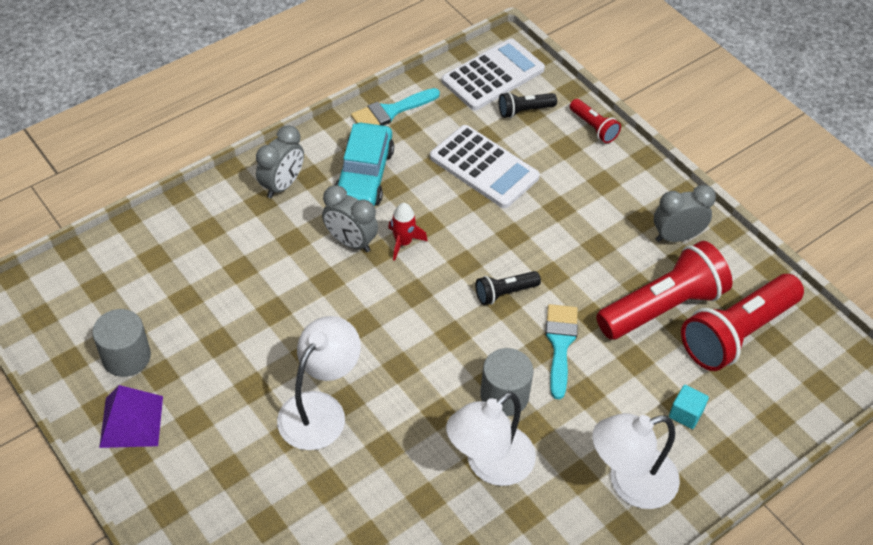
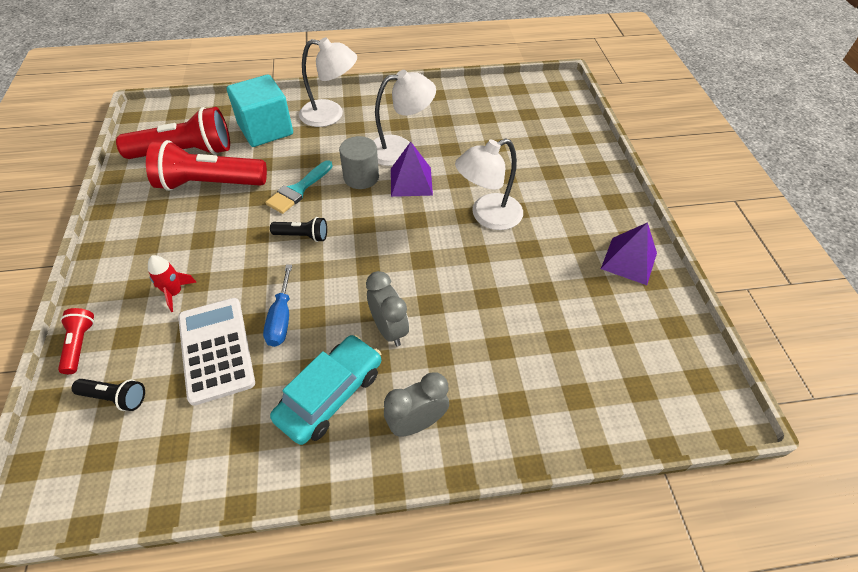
camera: 150 degrees left, 0 degrees up
grey cylinder [92,309,151,377] -> none
turquoise brush [351,88,440,126] -> none
red rocket [388,203,428,261] -> red rocket moved to [148,255,197,312]
white calculator [442,38,545,110] -> none
grey clock [654,185,716,242] -> none
turquoise cube [669,385,709,429] -> turquoise cube [227,74,293,147], size x2.40
none -> blue screwdriver [263,264,292,347]
none -> purple pyramid [391,142,433,197]

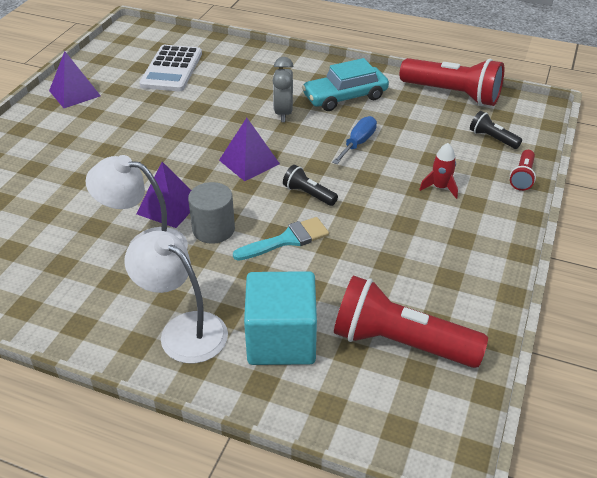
camera: 150 degrees left, 10 degrees down
red flashlight [146,140,267,191] -> red flashlight moved to [399,58,504,106]
white calculator [178,298,255,406] -> white calculator moved to [139,45,202,91]
grey clock [384,372,449,437] -> none
white lamp [455,138,523,230] -> none
none -> purple pyramid [219,118,280,181]

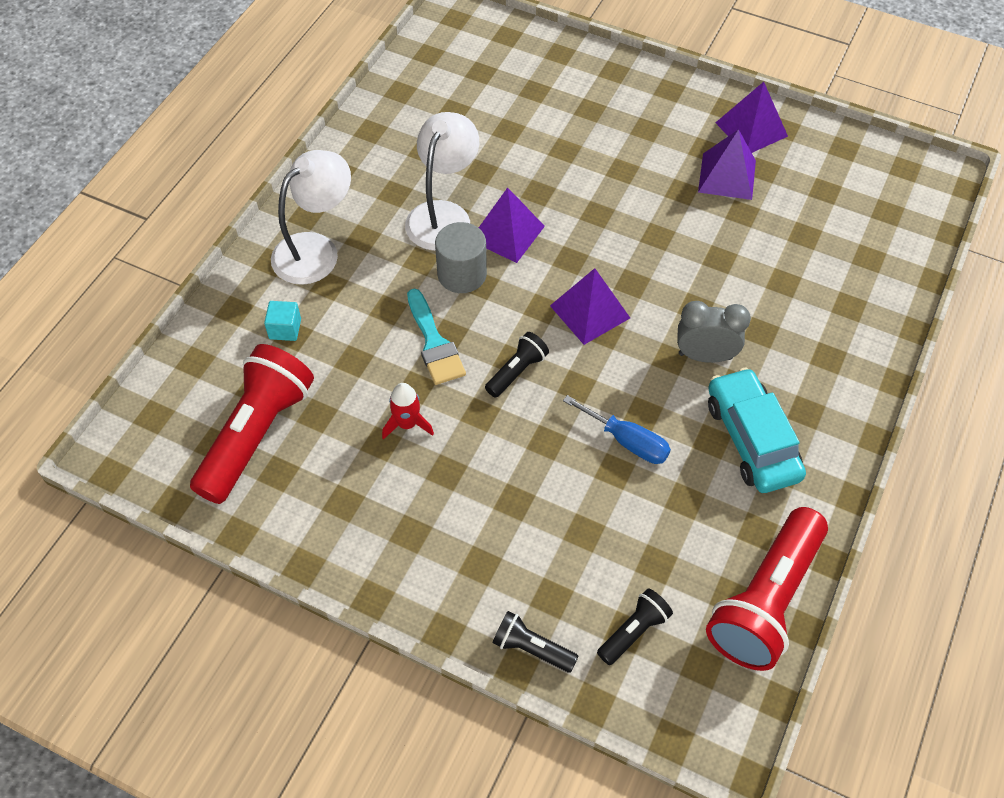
camera: 95 degrees right, 15 degrees up
white calculator [139,45,202,91] -> none
turquoise cube [244,271,317,365] -> turquoise cube [264,301,301,341], size x0.42
red rocket [419,143,458,199] -> red rocket moved to [382,383,434,440]
red flashlight [510,150,536,191] -> black flashlight [492,611,579,673]
none -> purple pyramid [698,129,756,200]

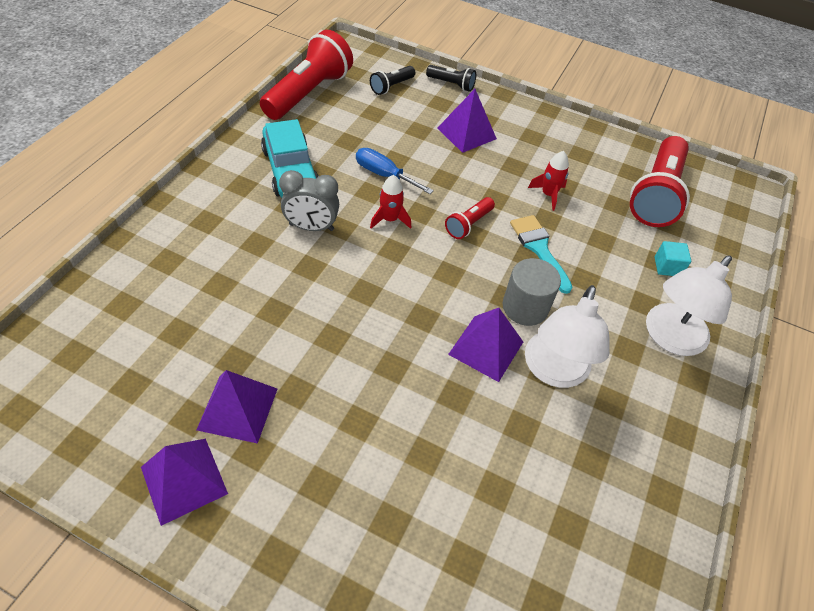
camera: 175 degrees right, 5 degrees down
black flashlight [485,332,549,398] -> red flashlight [445,197,495,239]
purple pyramid [550,268,630,345] -> purple pyramid moved to [437,89,497,153]
none -> red rocket [370,175,411,229]

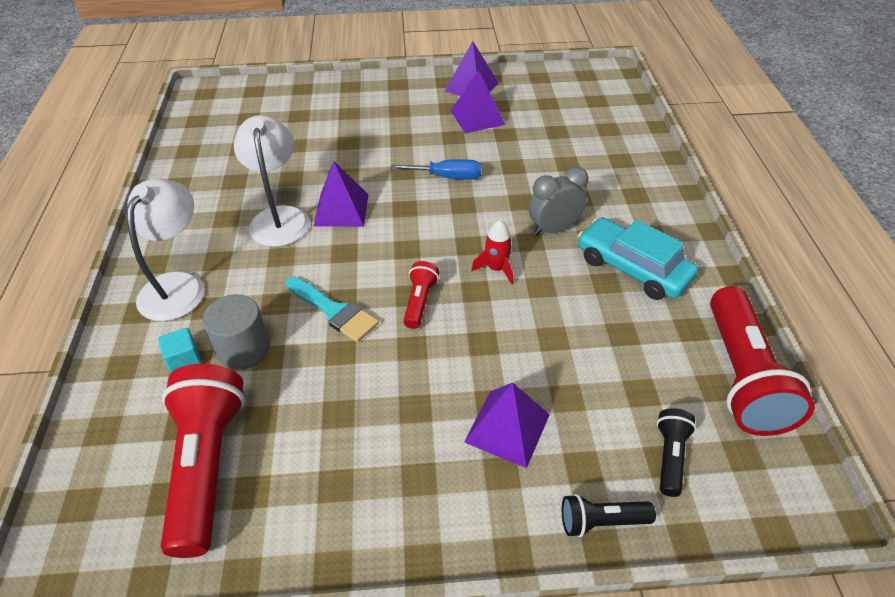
camera: 155 degrees right, 5 degrees down
blue screwdriver [356,148,434,194] -> blue screwdriver moved to [391,159,481,180]
grey cylinder [503,258,561,326] -> grey cylinder moved to [203,294,270,370]
red rocket [528,151,569,211] -> none

